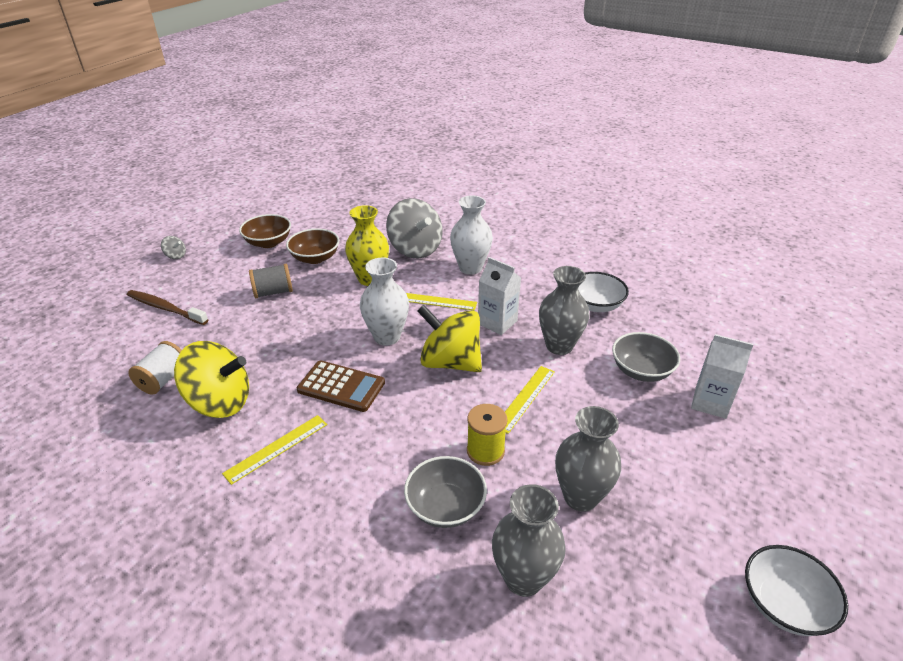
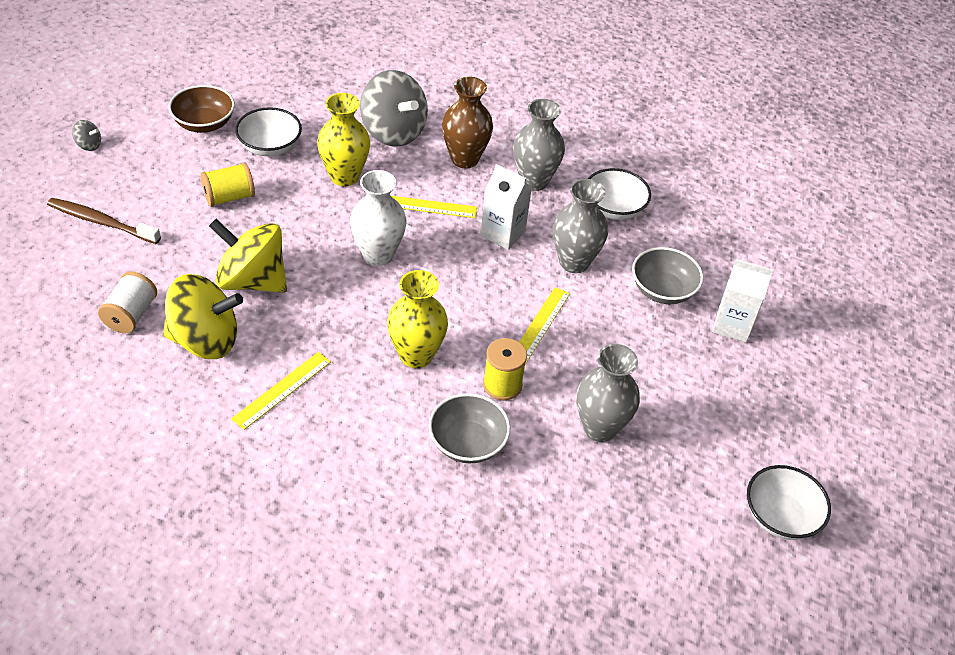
camera: 10 degrees left, 10 degrees up
grey spool [249,264,293,298] -> yellow spool [201,162,255,207]
brown bowl [286,228,339,264] -> white bowl [235,107,302,156]
brown calculator [297,360,385,412] -> none
yellow spinning top [417,305,482,372] -> yellow spinning top moved to [209,219,287,292]
white vase [450,196,493,275] -> brown vase [442,77,493,168]
grey vase [492,484,566,597] -> grey vase moved to [513,99,565,191]
none -> yellow vase [387,270,448,368]

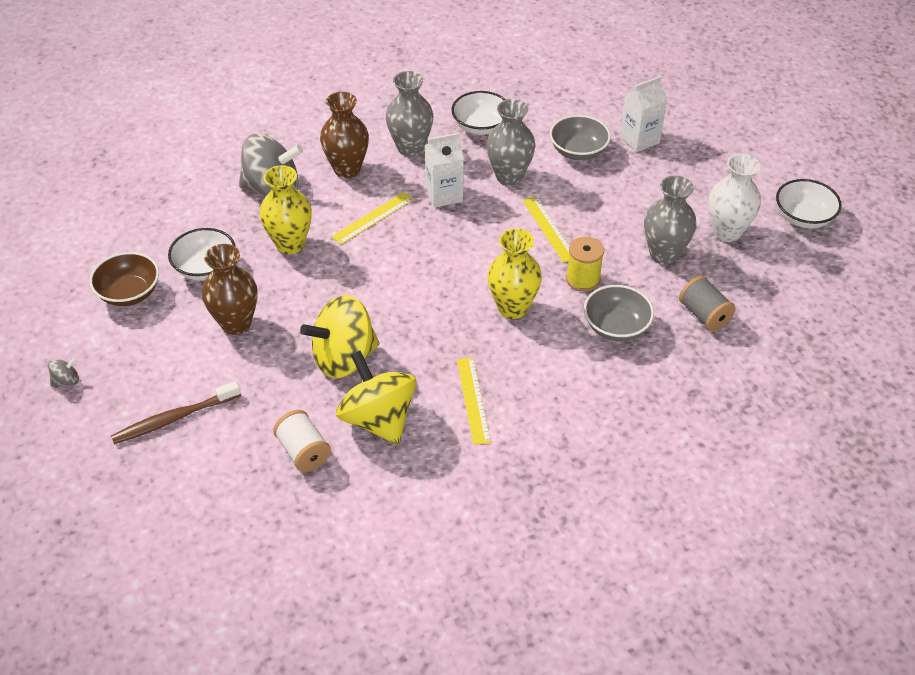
camera: 45 degrees left, 0 degrees up
yellow spinning top [163,274,243,359] -> yellow spinning top turned 75 degrees counterclockwise [336,351,416,445]
yellow spool [201,162,255,207] -> brown vase [202,244,258,335]
white vase [350,170,406,266] -> white vase moved to [709,154,761,242]
none -> grey spool [679,276,736,331]

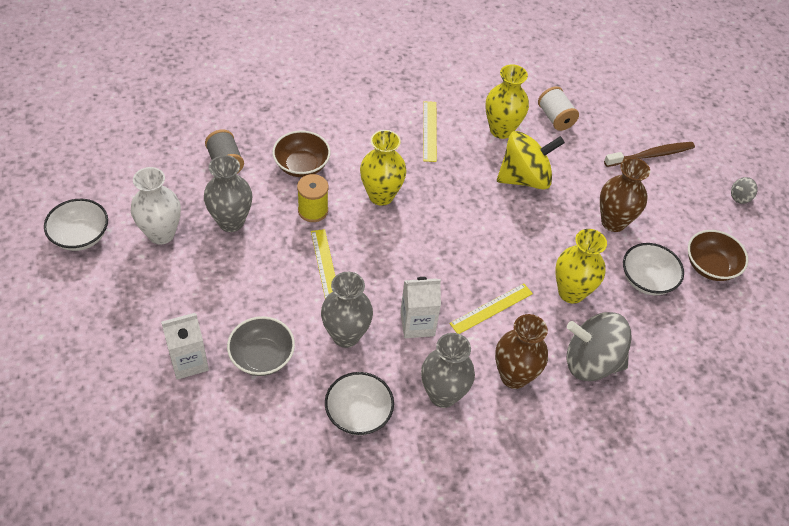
camera: 175 degrees left, 5 degrees up
yellow spinning top [336,351,416,445] -> yellow vase [486,64,529,139]
grey bowl [584,285,654,341] -> brown bowl [272,131,330,177]

